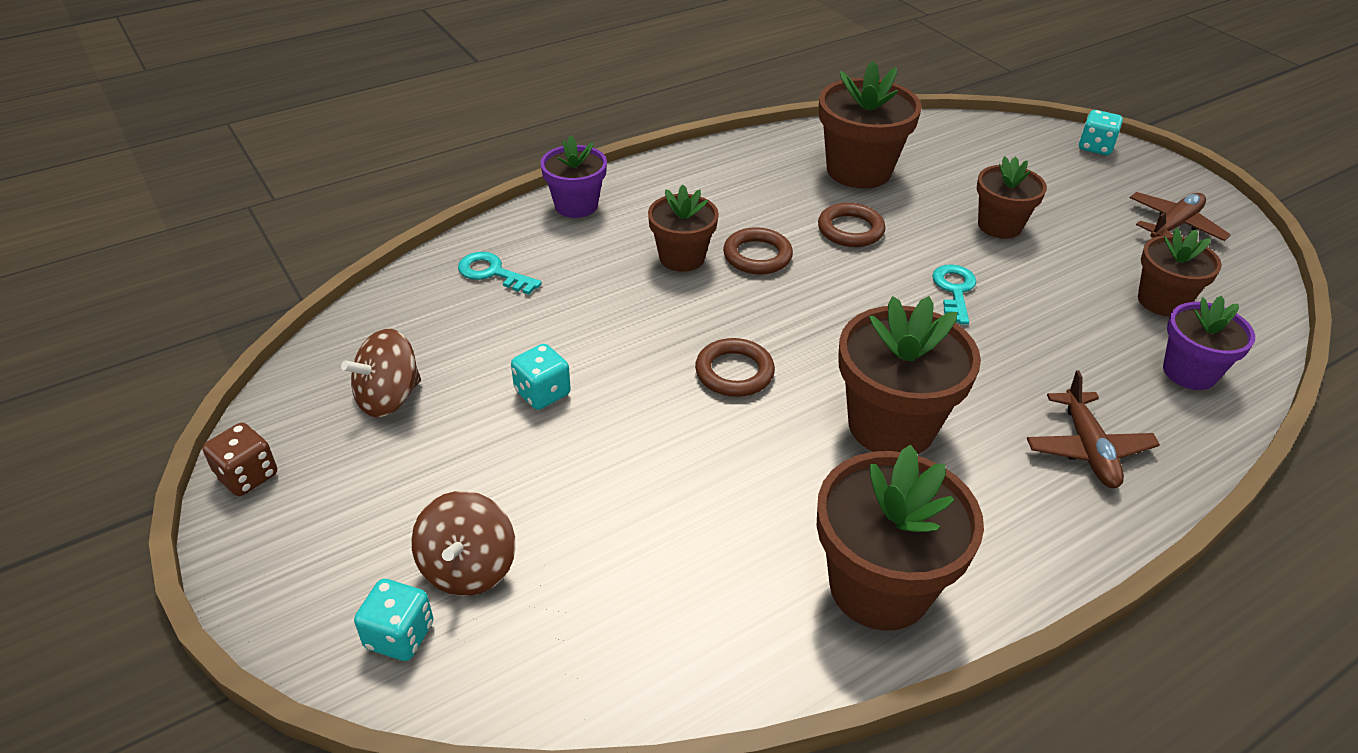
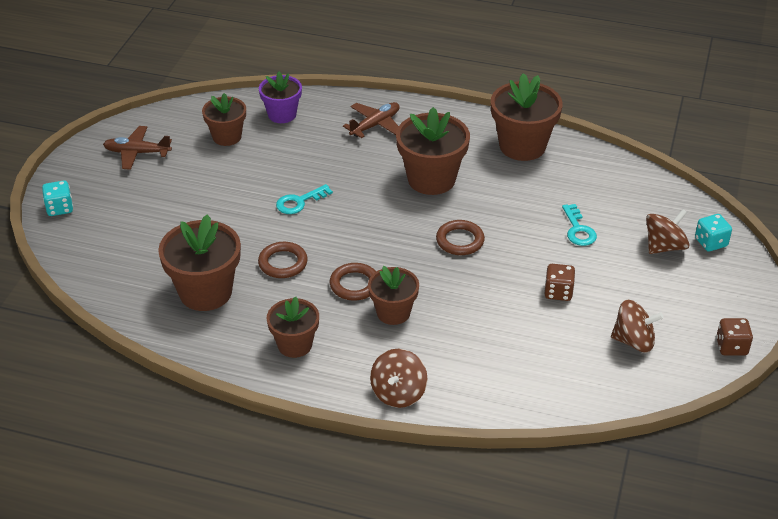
camera: 130 degrees left, 0 degrees up
turquoise key [458,252,542,295] -> turquoise key moved to [562,204,597,246]
turquoise dice [511,344,571,410] -> brown dice [545,264,575,301]
purple flower pot [540,135,607,218] -> brown spinning top [370,349,428,408]
brown flower pot [977,156,1047,239] -> brown flower pot moved to [267,297,319,358]

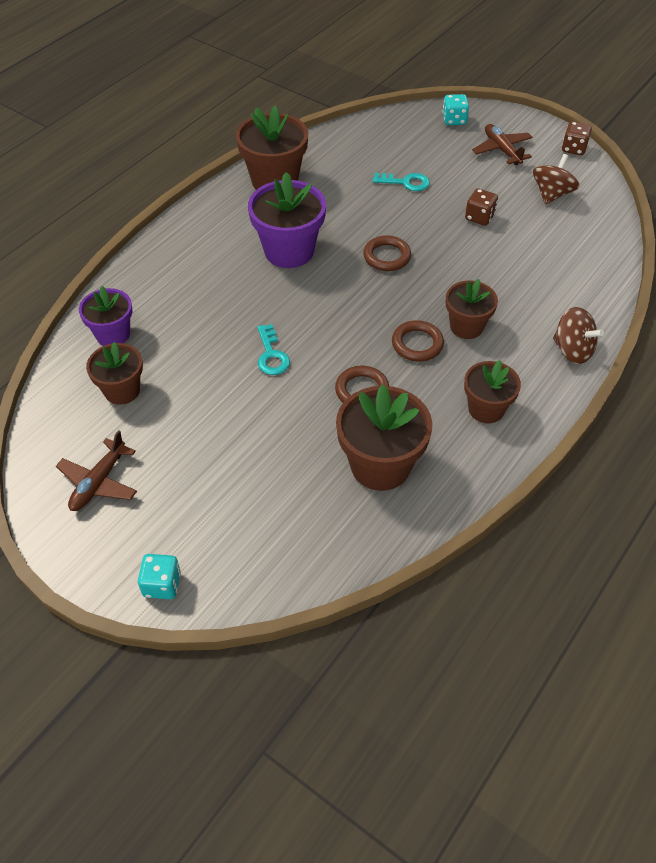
camera: 70 degrees left, 10 degrees up
brown plane [343,102,400,138] -> brown plane moved to [472,124,533,165]
brown flower pot [396,107,470,195] -> purple flower pot [248,172,326,268]
brown spinning top [646,209,690,254] -> none

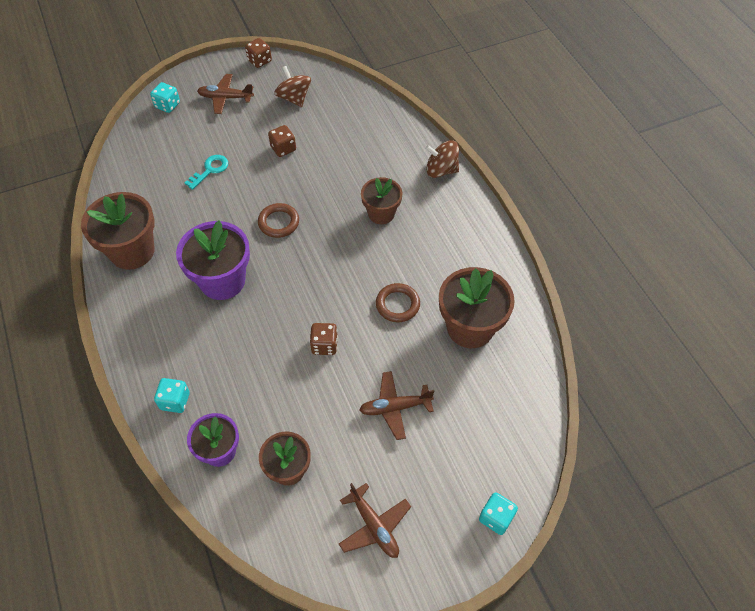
camera: 60 degrees left, 5 degrees up
turquoise key [257,324,290,375] -> brown dice [310,323,338,355]
brown ring [392,320,444,362] -> none
brown flower pot [464,360,521,423] -> none
brown spinning top [553,307,604,364] -> brown spinning top turned 150 degrees counterclockwise [425,140,459,178]
none -> turquoise dice [154,378,190,413]
none -> brown plane [359,371,435,440]

